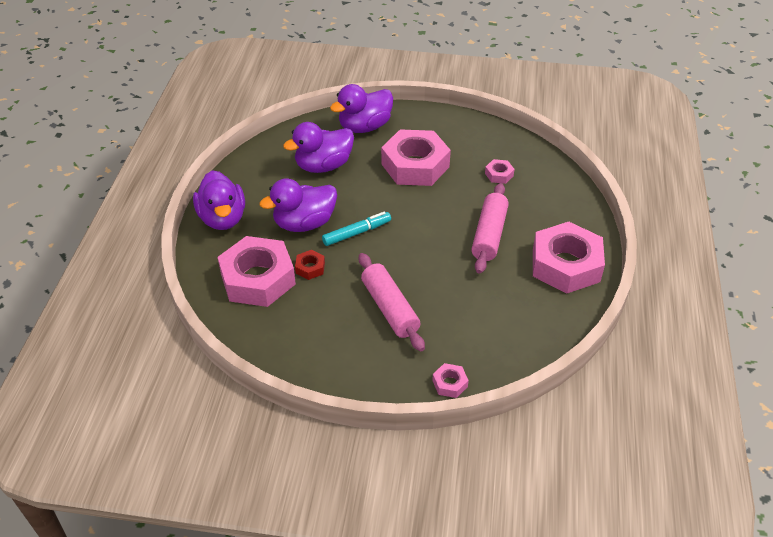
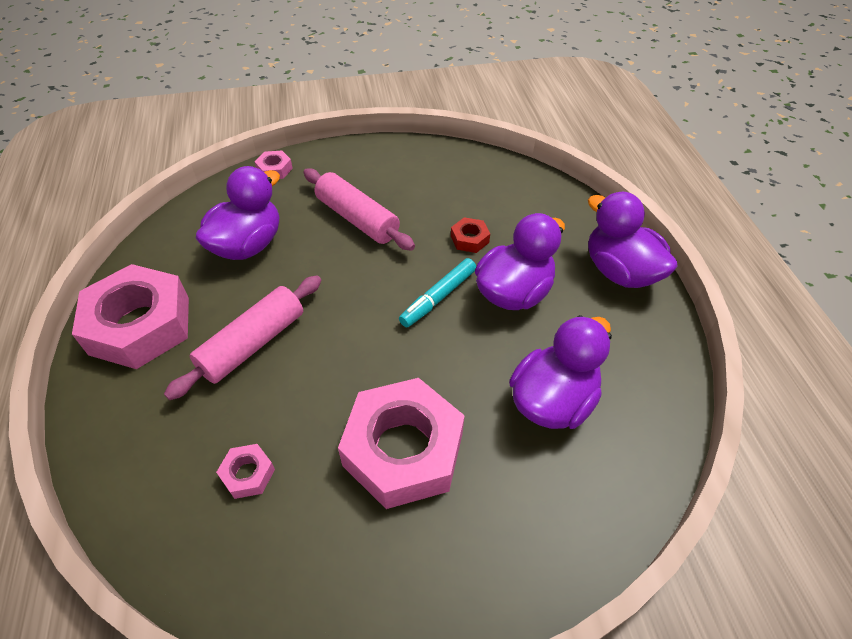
camera: 160 degrees right, 5 degrees up
pink nut [218,236,296,307] -> none
purple duck [330,84,393,133] -> purple duck moved to [195,166,280,260]
pink rolling pin [471,183,509,274] -> pink rolling pin turned 45 degrees clockwise [164,275,322,400]

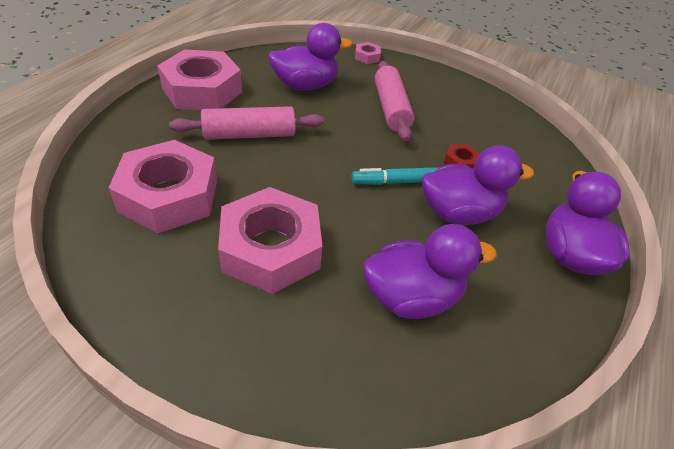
camera: 35 degrees right, 5 degrees down
pink nut [216,444,275,499] -> pink nut [109,140,217,233], size x2.40

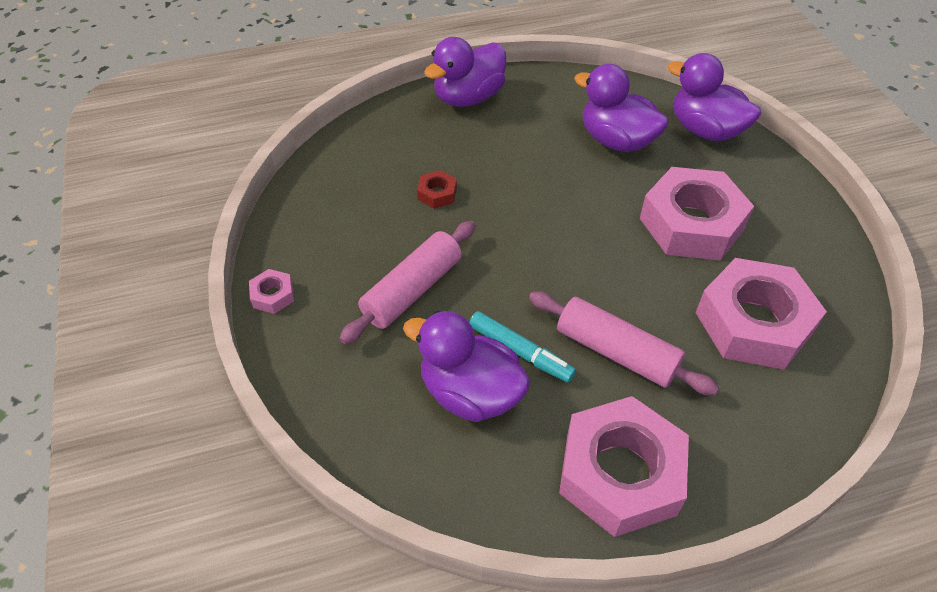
camera: 130 degrees left, 5 degrees up
turquoise marker [351,167,439,185] -> turquoise marker moved to [469,311,576,383]
pink nut [355,42,381,64] -> pink nut moved to [249,269,294,314]
purple duck [422,145,534,225] -> purple duck moved to [668,53,761,141]

